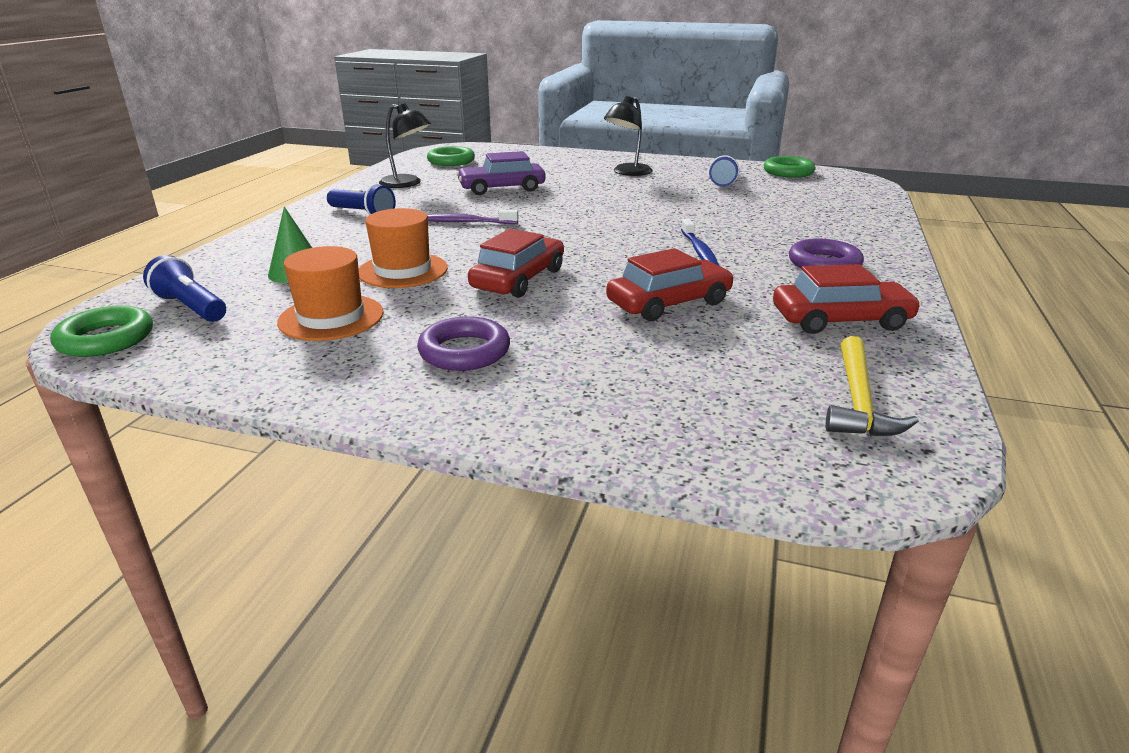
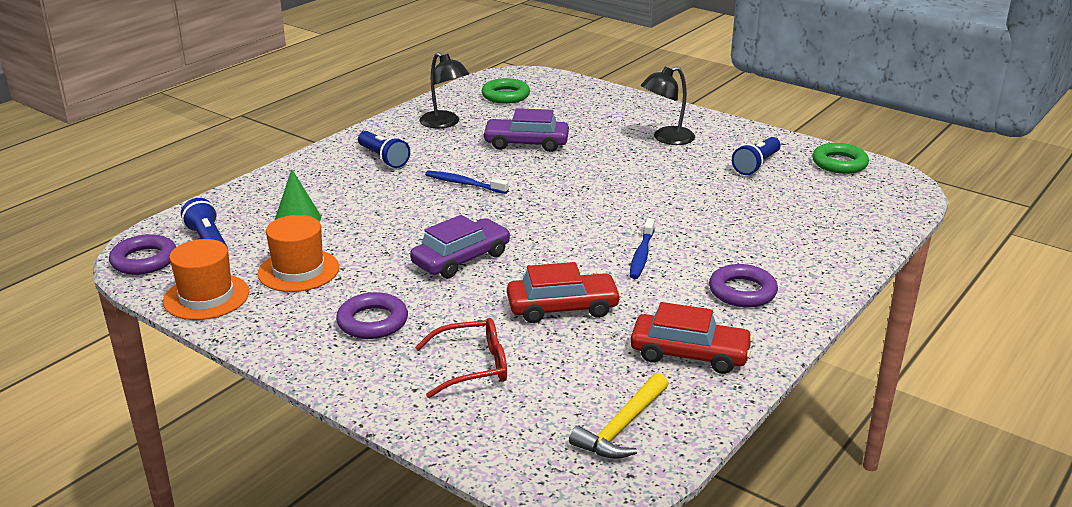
camera: 20 degrees right, 0 degrees up
green ring [50,305,153,357] -> purple ring [109,234,176,275]
orange hat [359,208,448,288] -> orange hat moved to [163,239,249,320]
purple toothbrush [427,210,519,224] -> blue toothbrush [425,171,509,194]
red car [468,229,564,298] -> purple car [410,215,510,278]
none -> red glasses [415,318,507,398]

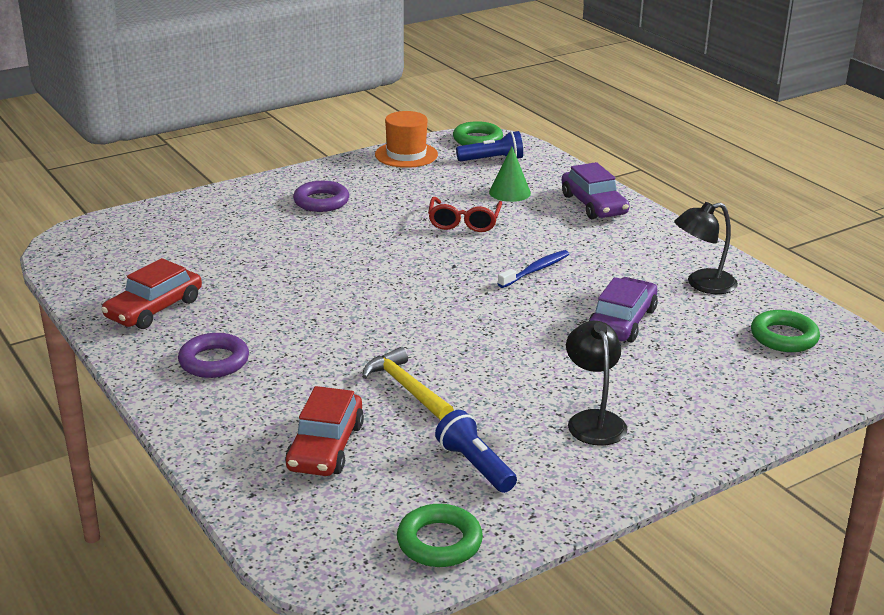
camera: 110 degrees right, 0 degrees up
purple ring [109,234,176,275] -> green ring [453,121,503,145]
orange hat [258,215,339,292] -> none
blue flashlight [358,131,410,168] -> none
purple car [410,215,510,278] -> purple car moved to [562,162,630,219]
red glasses [415,318,507,398] -> red glasses moved to [428,197,502,232]
red car [507,262,621,323] -> red car moved to [285,386,364,476]
yellow hammer [569,373,668,459] -> yellow hammer moved to [362,347,454,420]
blue toothbrush [630,218,655,279] -> none

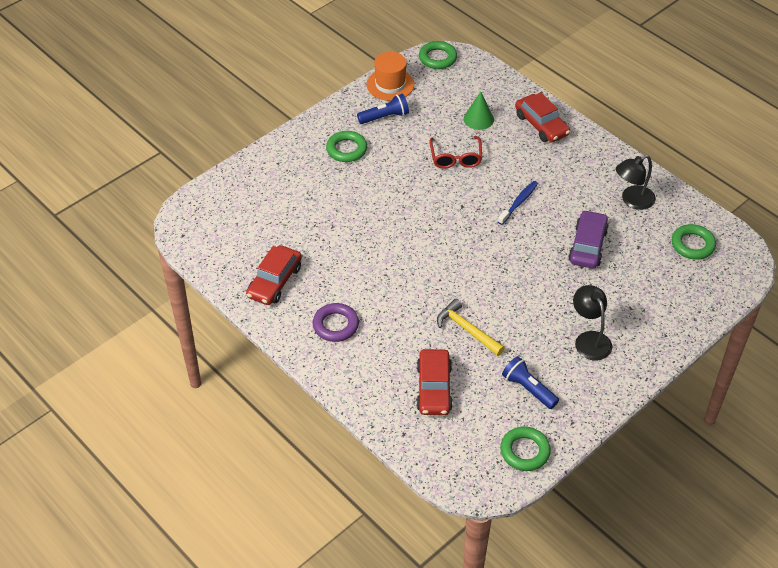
camera: 10 degrees left, 20 degrees up
purple ring [293,181,349,212] -> green ring [326,131,367,162]
blue flashlight [456,131,523,162] -> blue flashlight moved to [357,94,409,124]
purple car [562,162,630,219] -> red car [515,92,570,143]

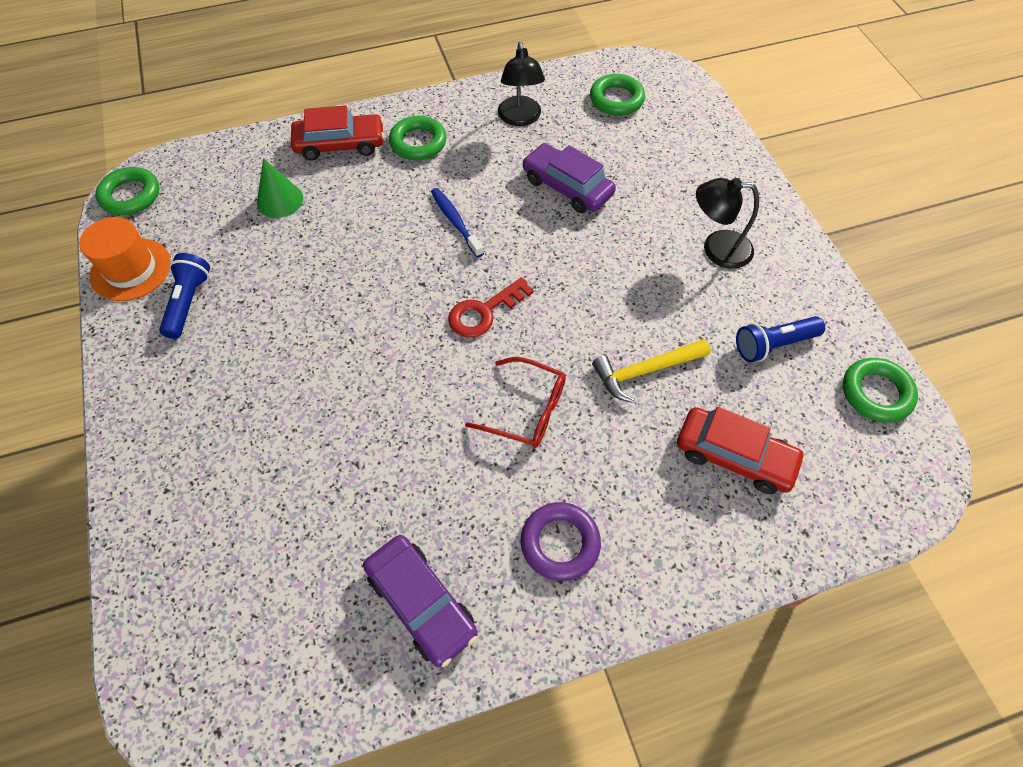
camera: 65 degrees left, 10 degrees up
red car [246,245,302,305] -> purple car [363,535,478,667]
green ring [326,131,367,162] -> green ring moved to [389,116,447,160]
red glasses [430,136,482,169] -> red glasses moved to [465,357,566,448]
none -> red key [448,277,534,338]

